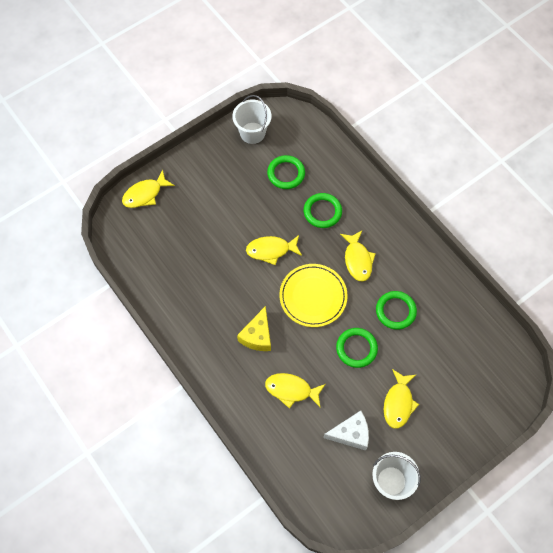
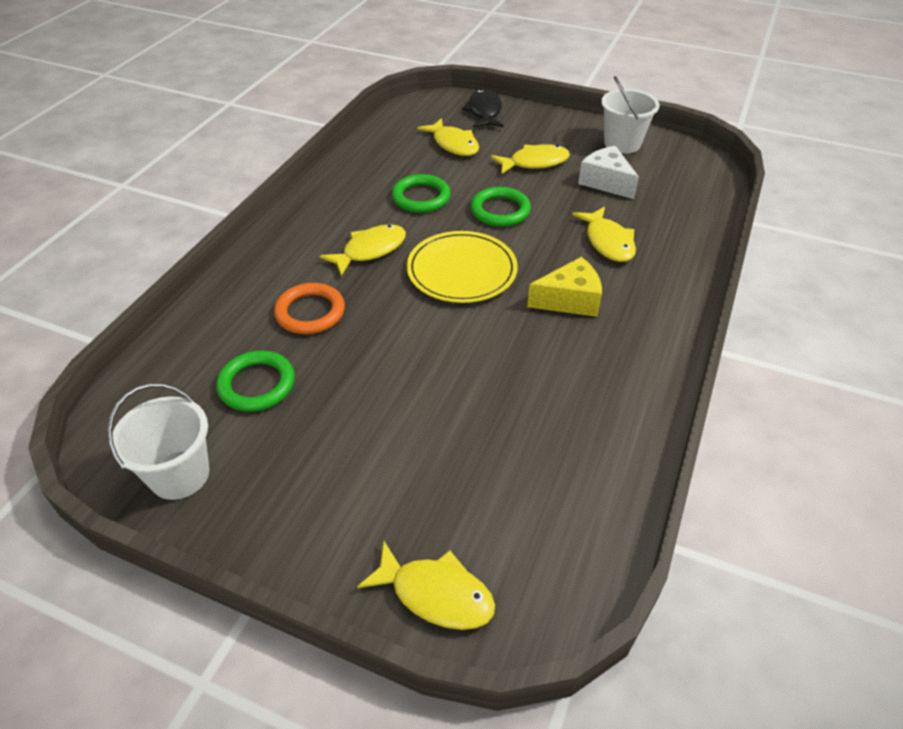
camera: 120 degrees left, 20 degrees down
yellow fish [246,235,302,265] -> yellow fish moved to [417,118,479,156]
green ring [304,193,342,228] -> orange ring [274,283,345,334]
none -> black fish [462,89,504,128]

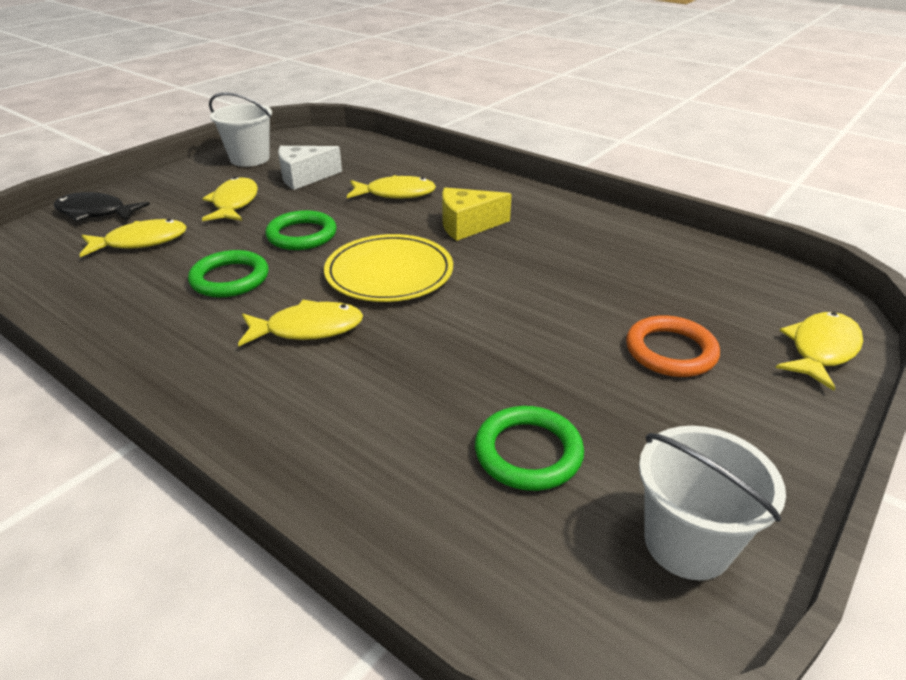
camera: 75 degrees left, 10 degrees down
orange ring [274,283,345,334] -> orange ring moved to [626,315,720,377]
yellow fish [320,224,406,276] -> yellow fish turned 105 degrees clockwise [238,300,363,346]
yellow cheese [527,257,602,317] -> yellow cheese turned 105 degrees counterclockwise [442,188,512,241]

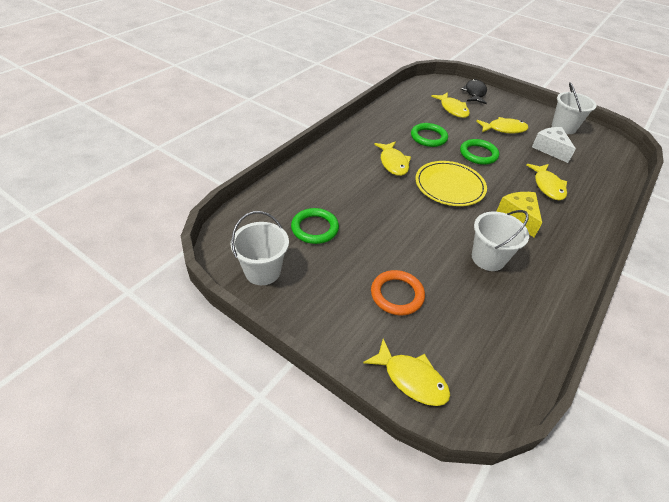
camera: 85 degrees right, 10 degrees up
none -> white bucket [472,210,529,271]

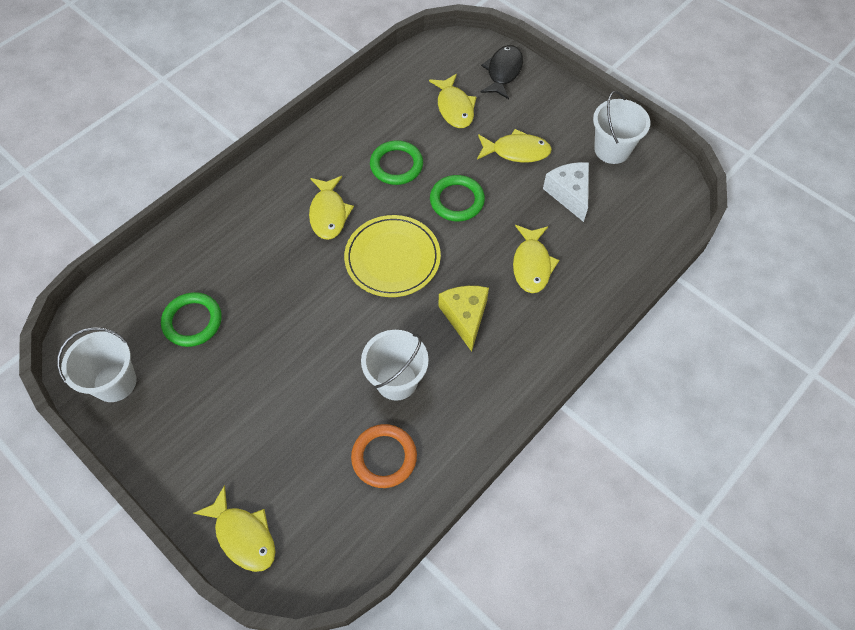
camera: 10 degrees right, 15 degrees up
orange ring [371,270,425,315] -> orange ring moved to [351,424,417,488]

